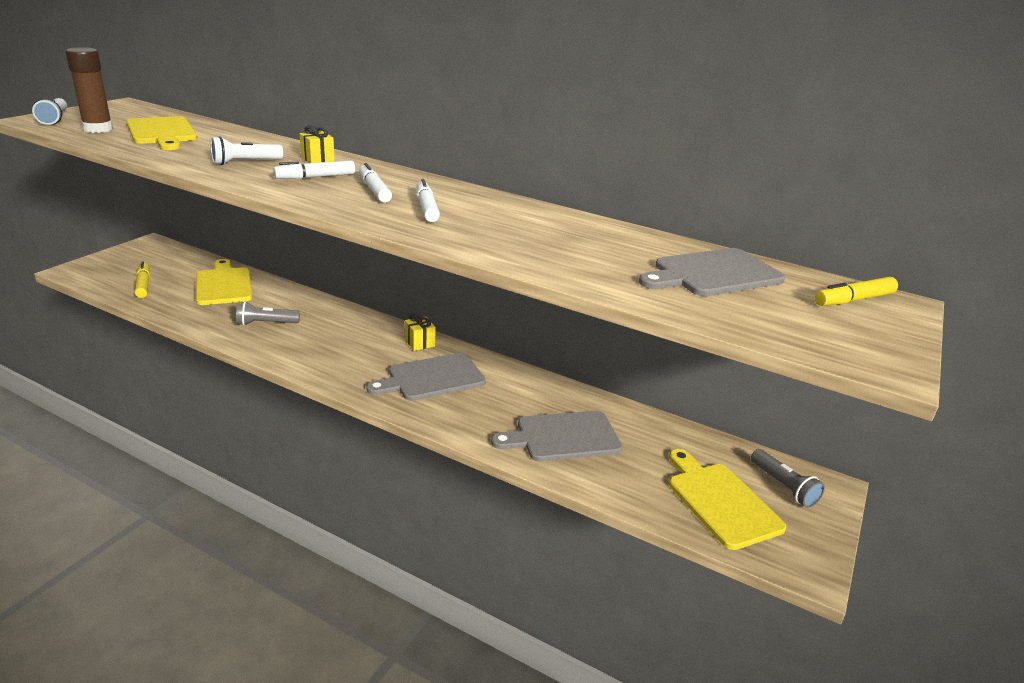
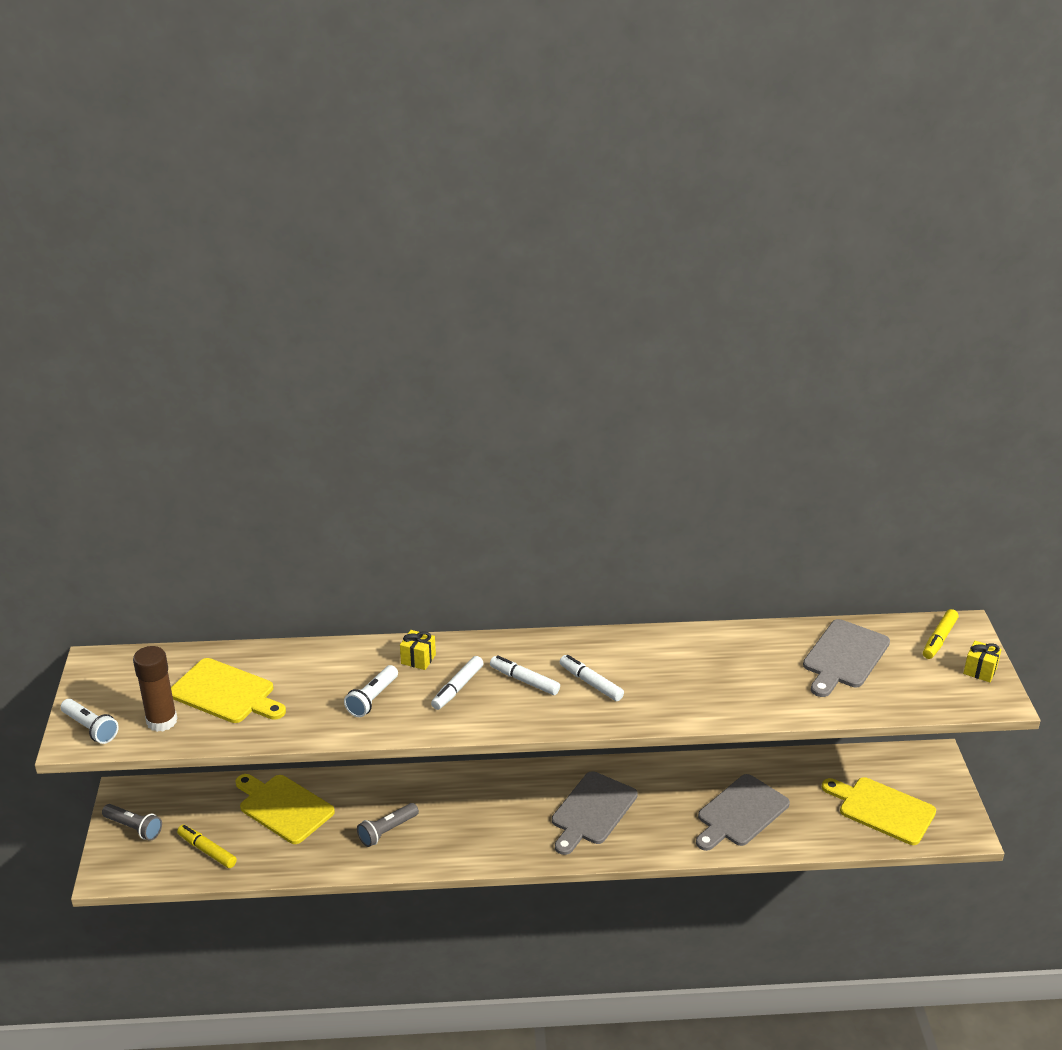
camera: 30 degrees left, 5 degrees up
yellow gift [405,314,436,351] -> yellow gift moved to [963,641,1002,682]
grey flashlight [751,449,825,508] -> grey flashlight moved to [102,804,162,841]

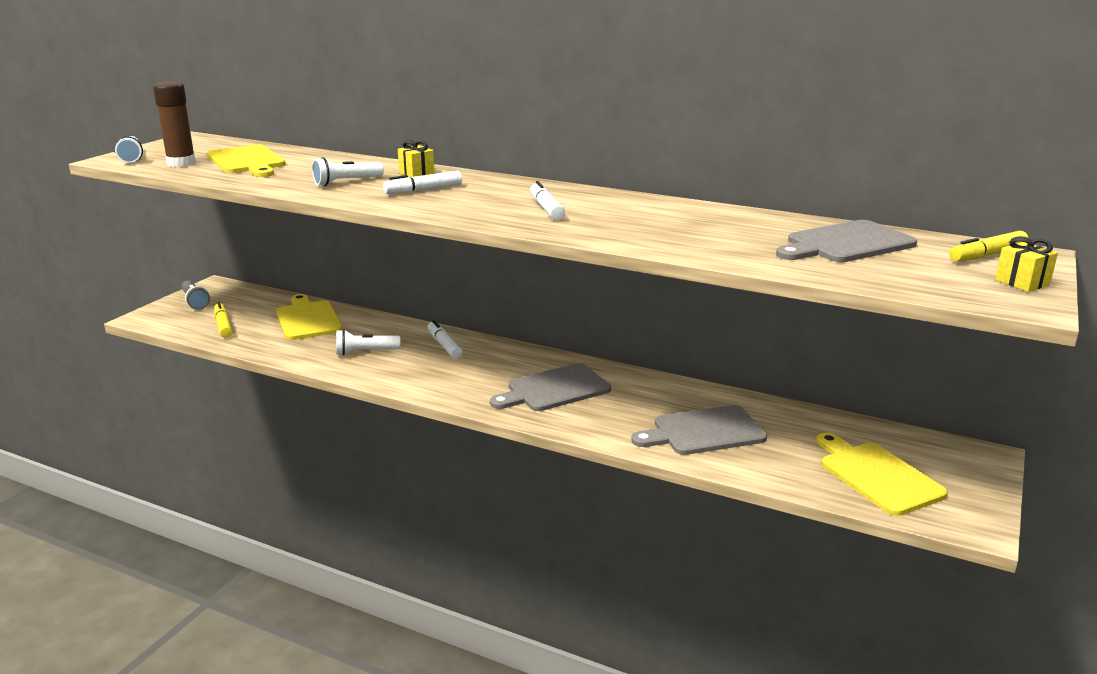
camera: 30 degrees right, 10 degrees down
grey flashlight [357,803,419,847] -> white flashlight [336,329,401,356]
white marker [490,655,560,695] -> white marker moved to [428,320,463,359]

